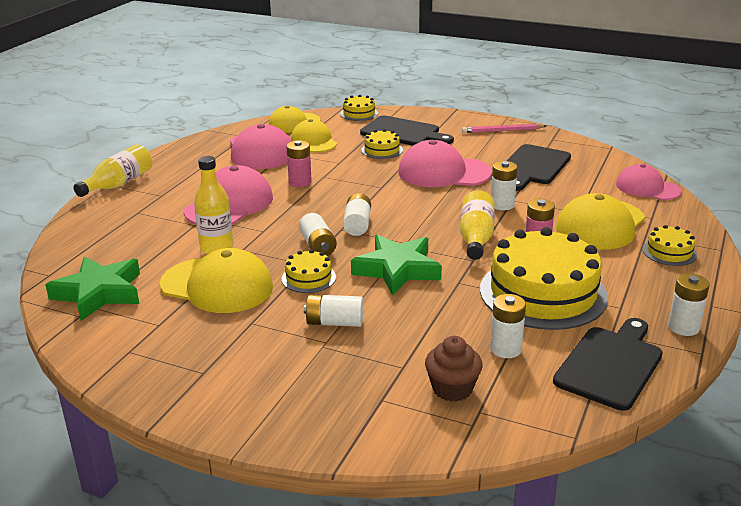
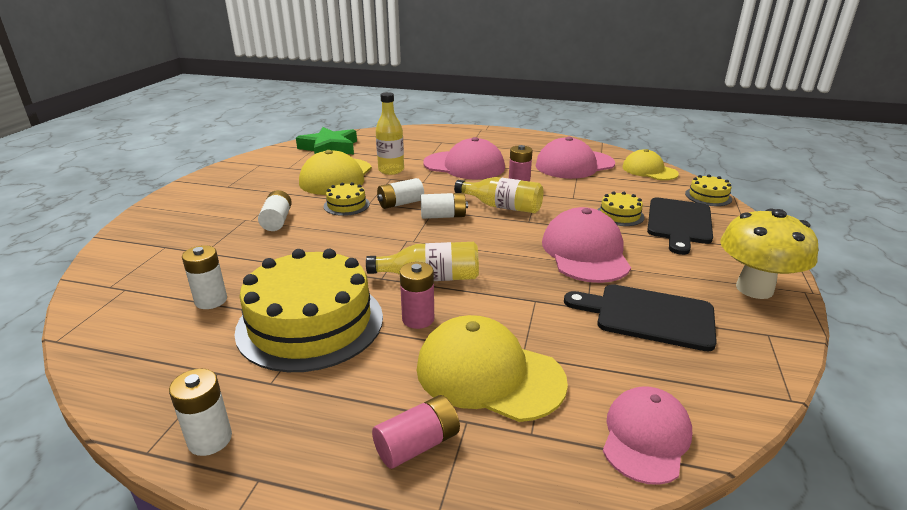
camera: 80 degrees right, 0 degrees up
yellow bottle [73,144,152,197] -> yellow bottle moved to [454,177,543,213]
yellow cap [291,119,337,152] -> none
green star [351,235,442,295] -> none
brown cupcake [425,336,483,402] -> none
pink pencil [462,124,546,133] -> yellow mushroom [720,209,818,299]
white battery [491,161,518,210] -> none
black cutting board [553,318,663,411] -> none
yellow cake [642,225,697,266] -> pink battery [372,395,460,469]

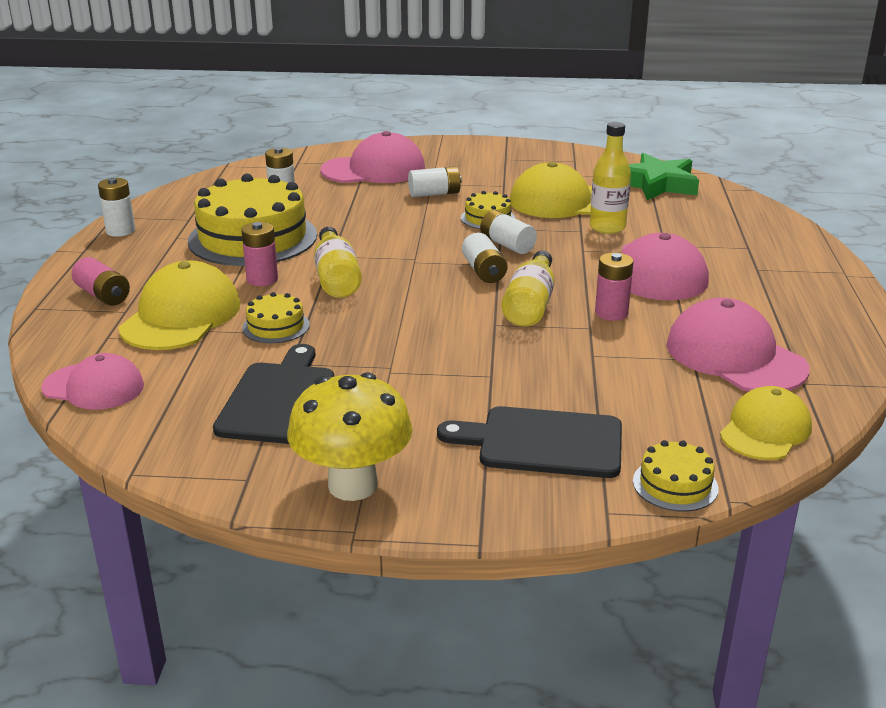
camera: 80 degrees right, 0 degrees up
pink cap [542,207,631,283] -> pink cap moved to [321,131,425,183]
yellow cake [597,192,645,226] -> yellow cake moved to [242,292,310,343]

